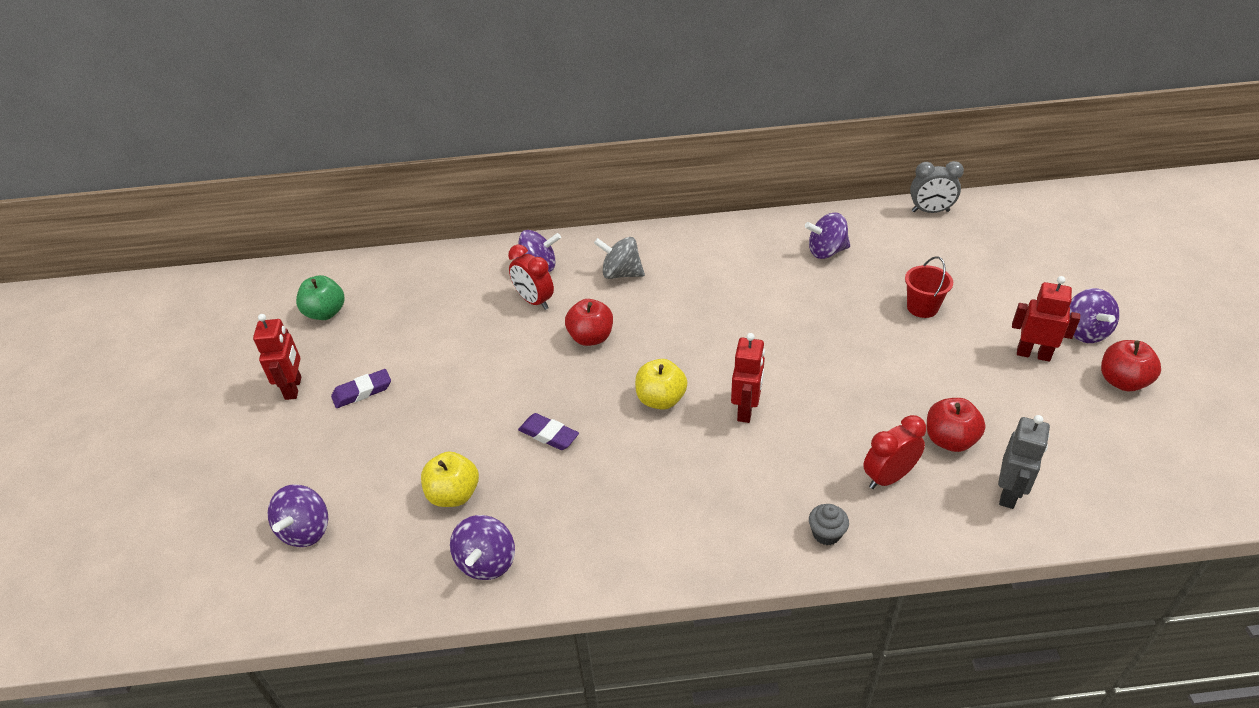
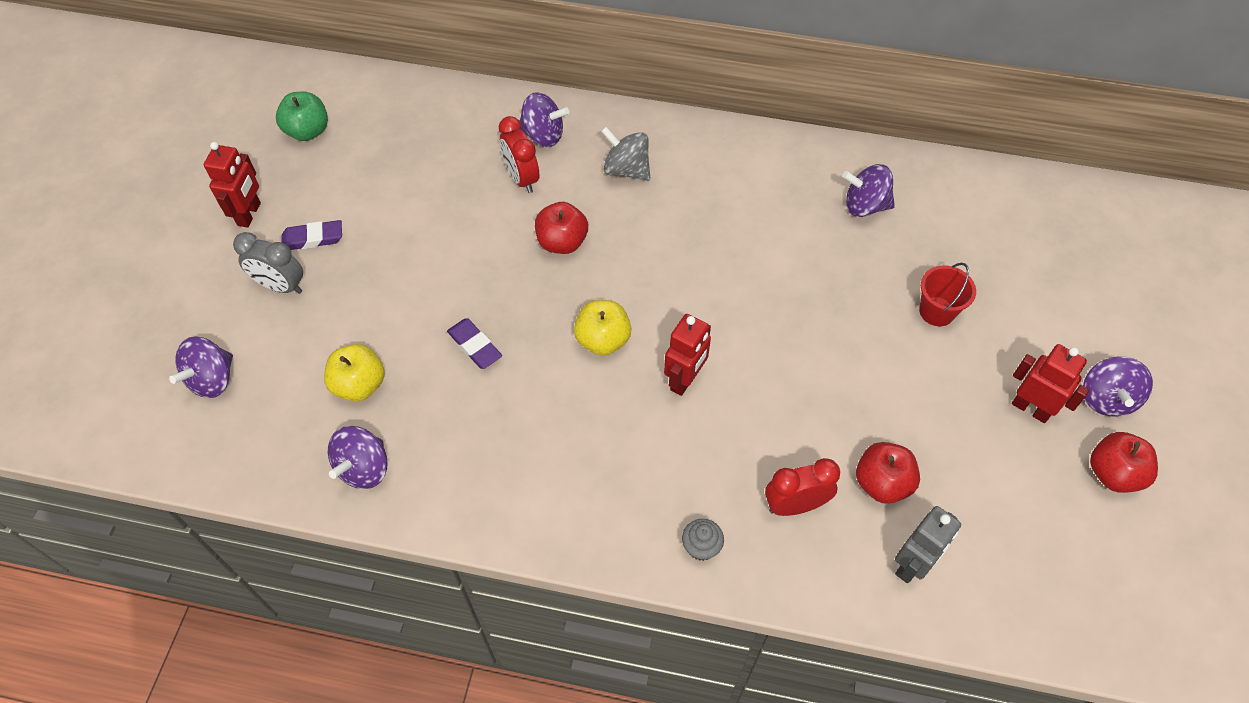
camera: 15 degrees right, 15 degrees up
grey clock [910,161,964,213] -> grey clock moved to [233,232,303,294]

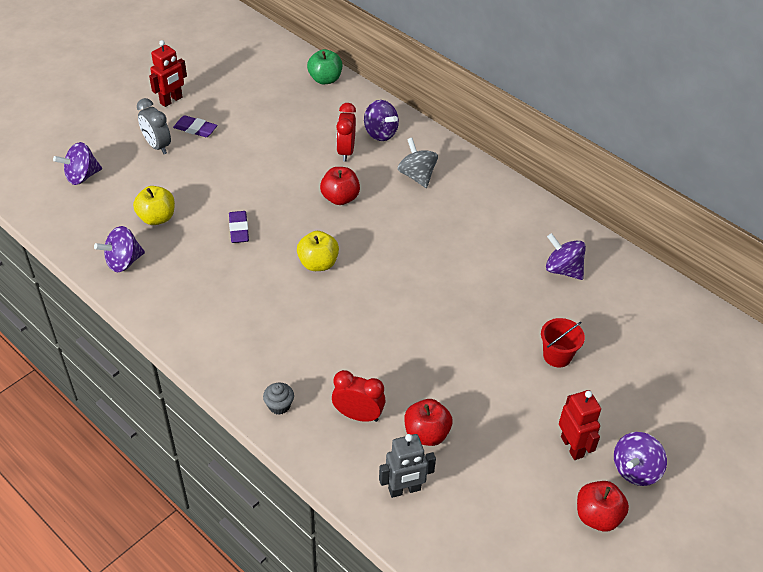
camera: 30 degrees right, 10 degrees down
green apple [276,91,328,141] -> green apple moved to [307,49,342,84]
red robot [664,314,711,396] -> none

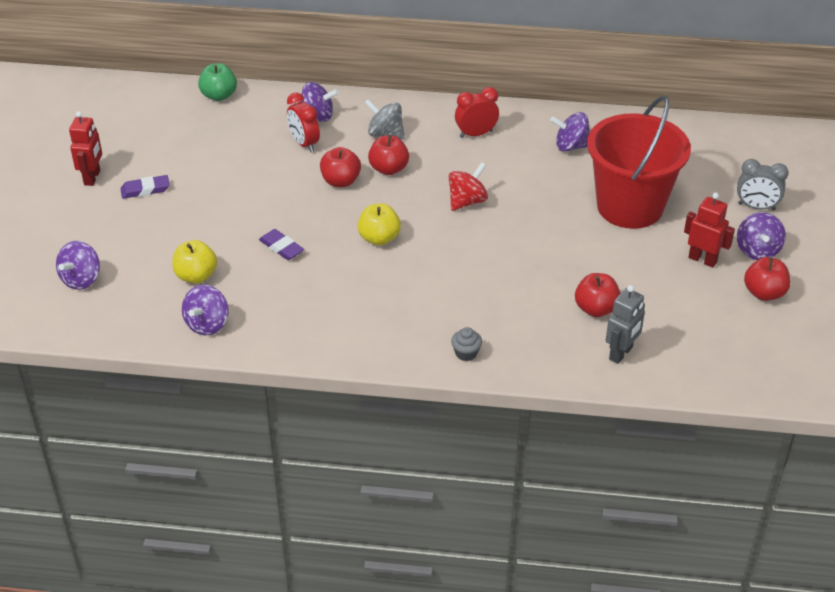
camera: 35 degrees left, 5 degrees down
grey clock [137,98,171,154] -> grey clock moved to [737,159,789,211]
red clock [332,370,386,422] -> red clock moved to [455,87,499,138]
red bucket [541,318,585,368] -> red bucket [587,96,691,229], size x2.47
none -> red apple [368,135,409,175]
none -> red spinning top [448,162,488,211]

